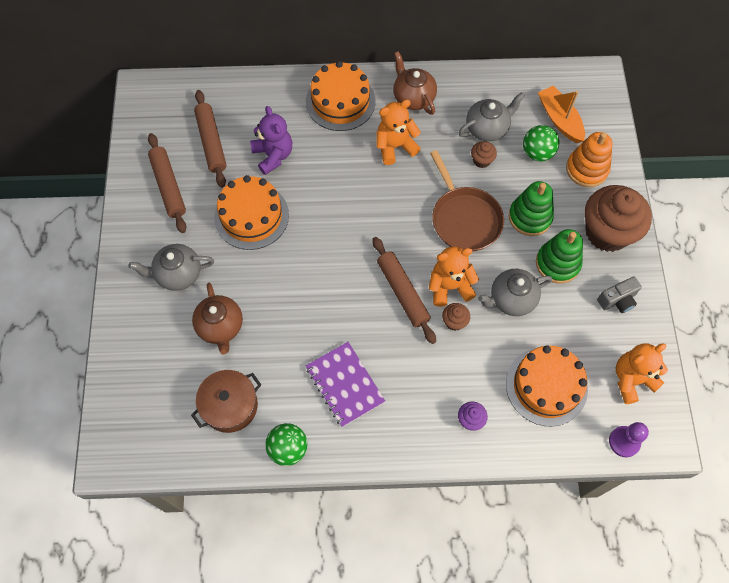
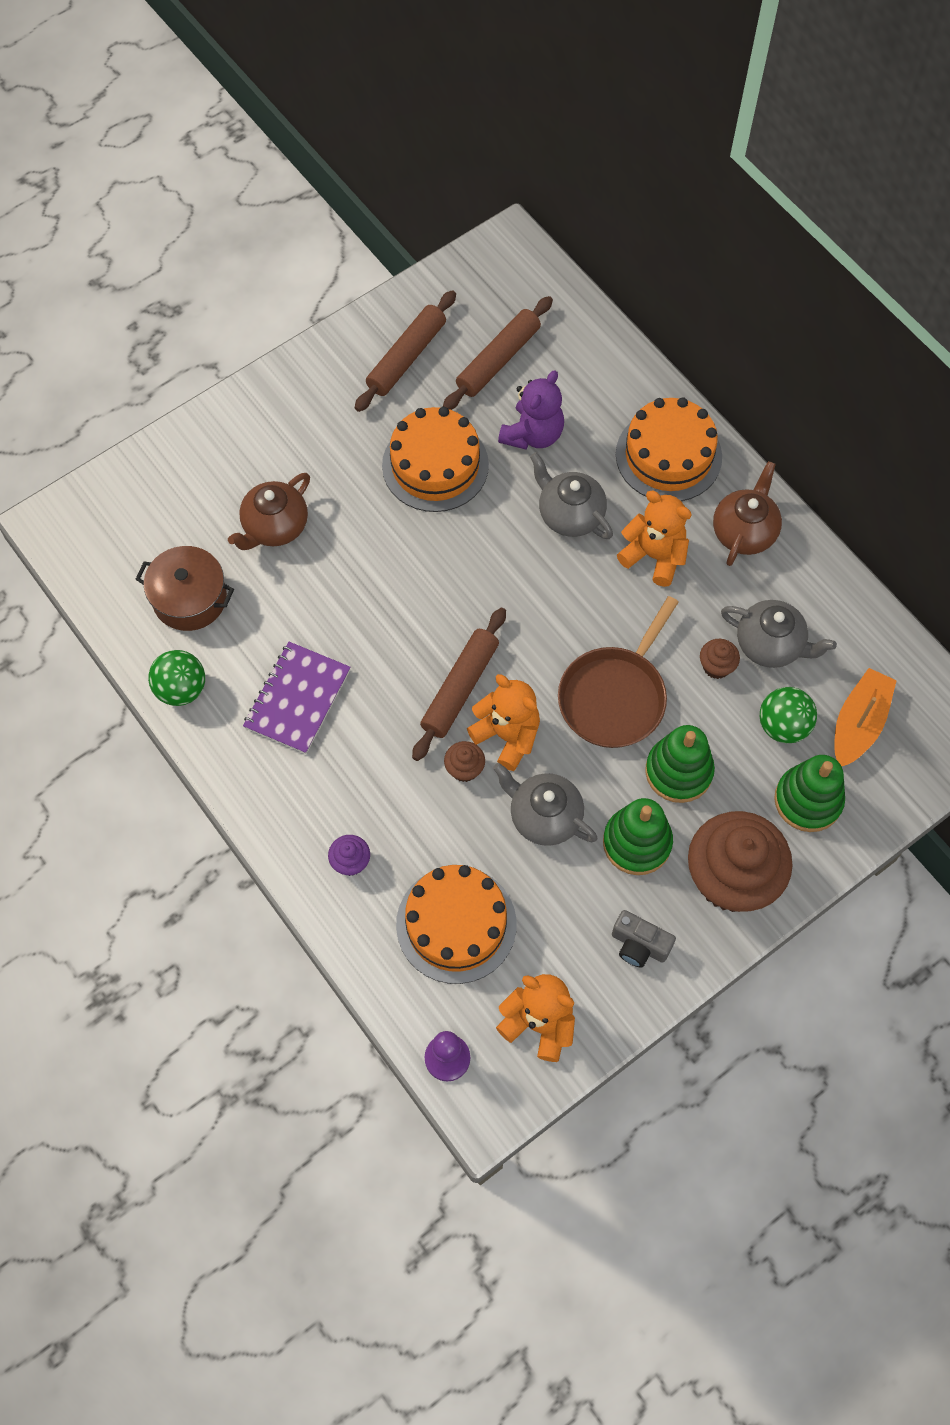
camera: 55 degrees right, 0 degrees up
grey teapot [128,244,214,291] -> grey teapot moved to [530,452,613,539]
orange stacking toy [566,132,613,187] -> green stacking toy [774,755,845,832]

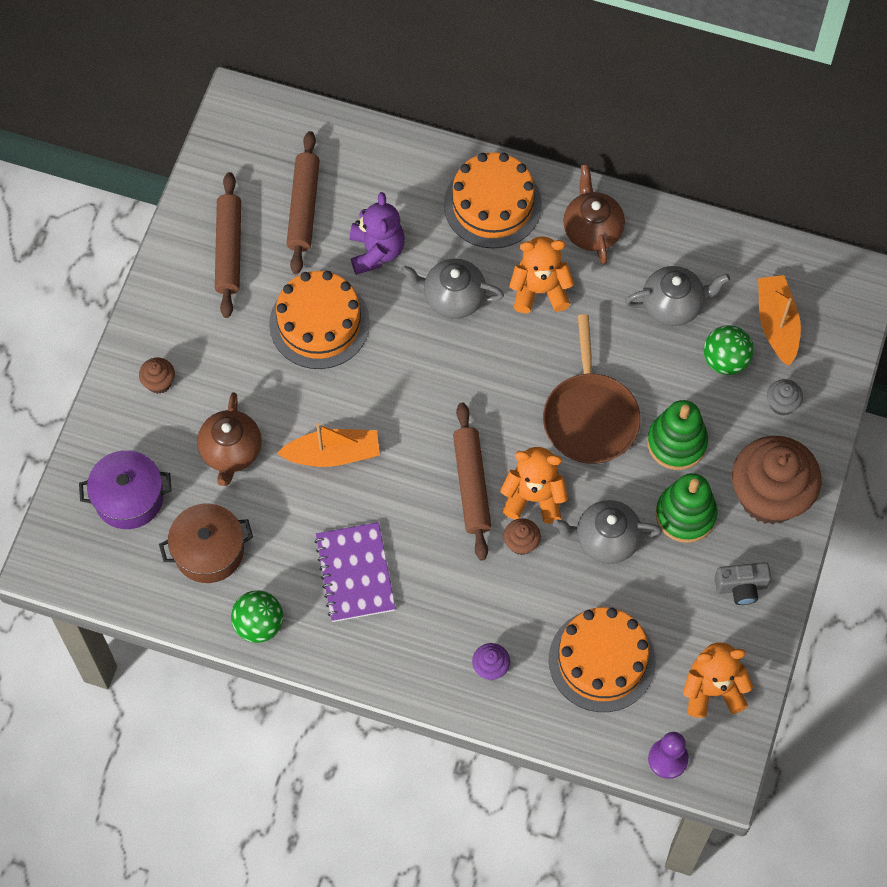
camera: 35 degrees left, 0 degrees up
brown cupcake [700,639,740,679] -> brown cupcake moved to [139,358,175,394]
green stacking toy [774,755,845,832] -> grey cupcake [767,379,803,416]
none -> purple pot [79,450,172,529]
none -> orange boat [277,423,380,467]

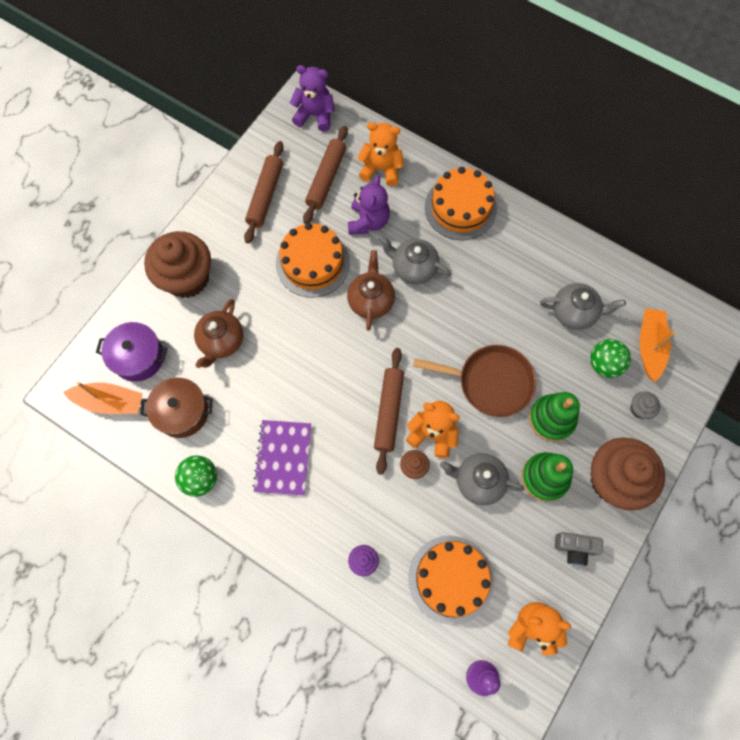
camera: 15 degrees right, 5 degrees up
brown cupcake [139,358,175,394] -> brown cupcake [144,231,211,298], size x2.41
orange boat [277,423,380,467] -> orange boat moved to [63,382,143,414]
orange teddy bear [509,236,574,313] -> orange teddy bear moved to [357,122,404,186]
brown pan [543,314,641,464] -> brown pan turned 90 degrees counterclockwise [413,345,536,417]
brown teapot [563,164,625,264] -> brown teapot moved to [347,250,395,331]
none -> purple teddy bear [290,65,335,132]

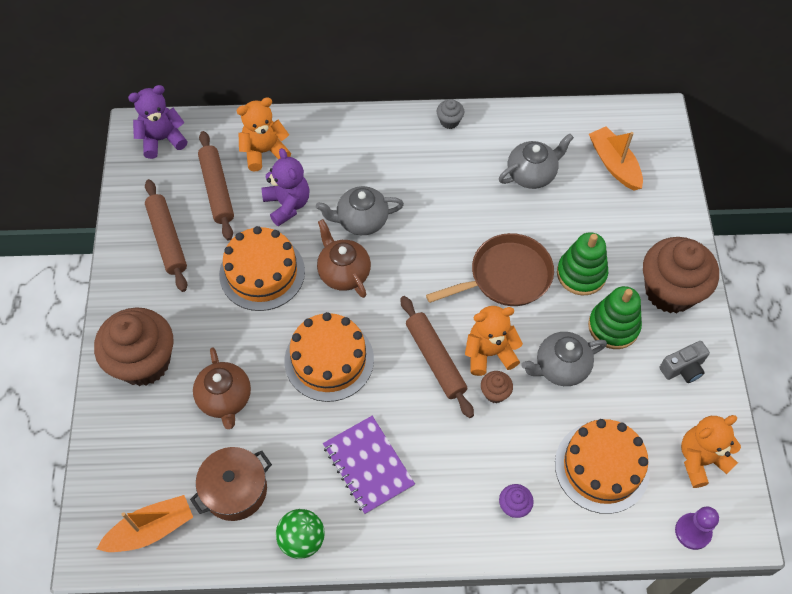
camera: 35 degrees left, 10 degrees down
purple pot [96,322,167,382] -> none
orange cake [425,167,497,240] -> orange cake moved to [285,312,374,402]
green ball [590,339,631,378] -> none
grey cupcake [631,391,660,419] -> grey cupcake moved to [437,99,464,129]

